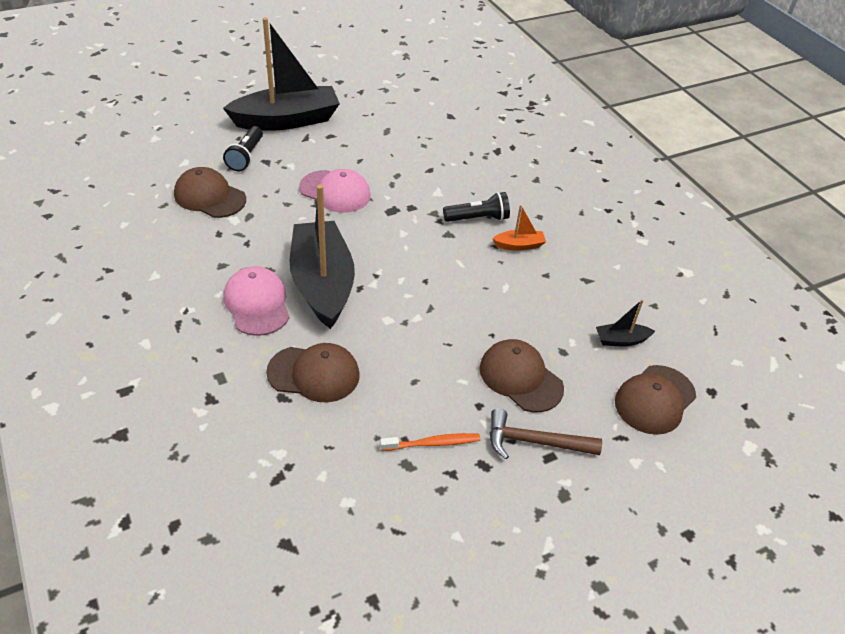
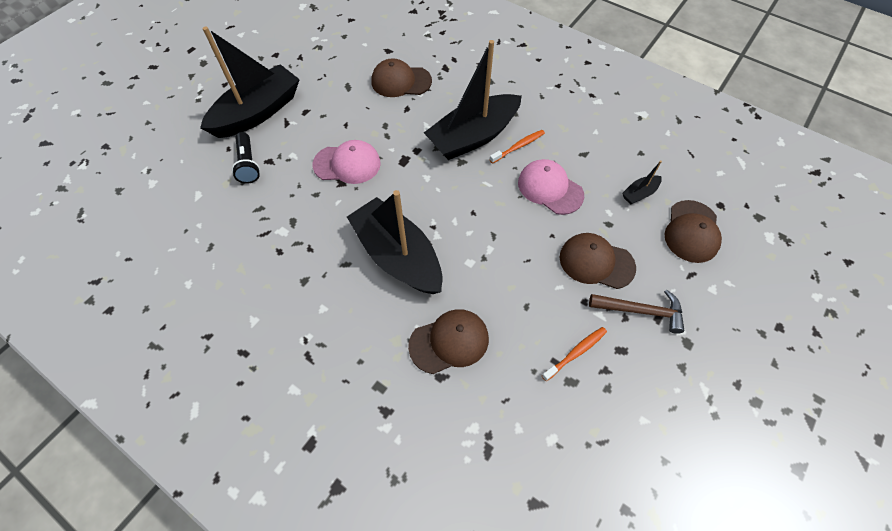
camera: 25 degrees left, 15 degrees up
brown cap [174,167,246,218] -> brown cap moved to [371,58,432,97]
pink cap [223,266,290,336] -> pink cap moved to [518,159,584,215]
black flashlight [443,192,510,222] -> black boat [424,40,522,160]
brown hammer [490,409,602,459] -> brown hammer turned 150 degrees counterclockwise [589,290,684,334]
orange boat [492,205,546,251] -> orange toothbrush [490,130,545,164]

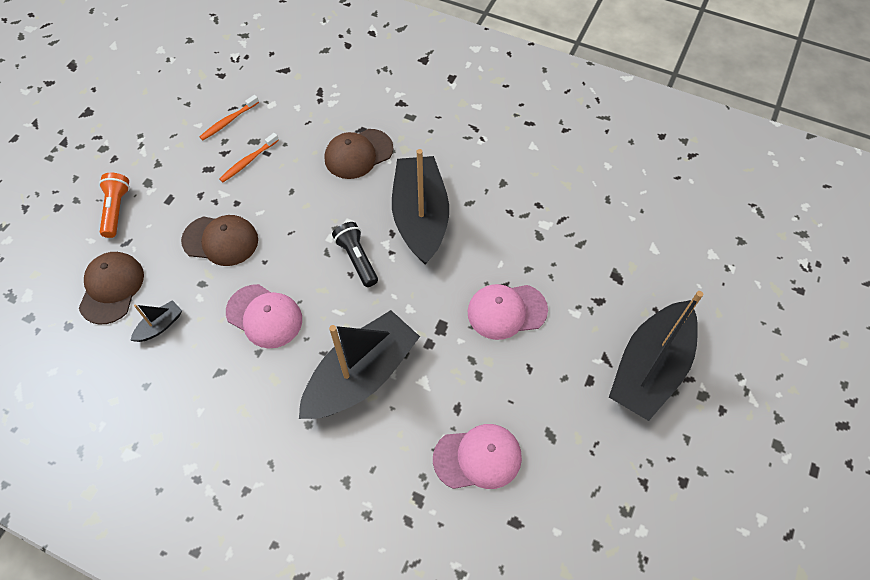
camera: 170 degrees right, 0 degrees up
black flashlight [232,132,260,184] -> black flashlight moved to [332,222,378,287]
black boat [347,190,442,294] -> black boat turned 135 degrees counterclockwise [392,149,449,265]
brown cap [371,58,432,97] -> pink cap [433,424,522,489]
orange toothbrush [490,130,545,164] -> orange toothbrush moved to [199,95,259,140]
brown hammer [589,290,684,334] -> none
none -> orange flashlight [99,173,130,238]

